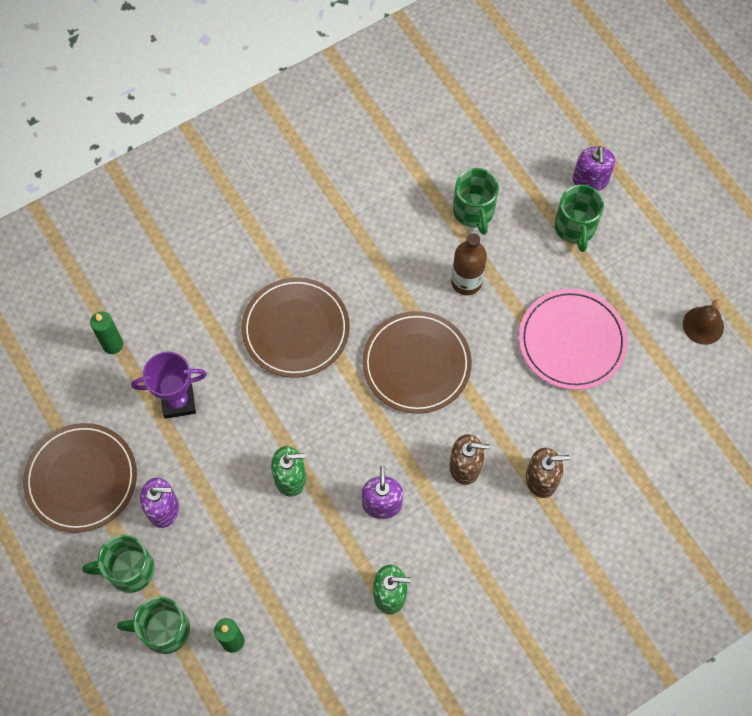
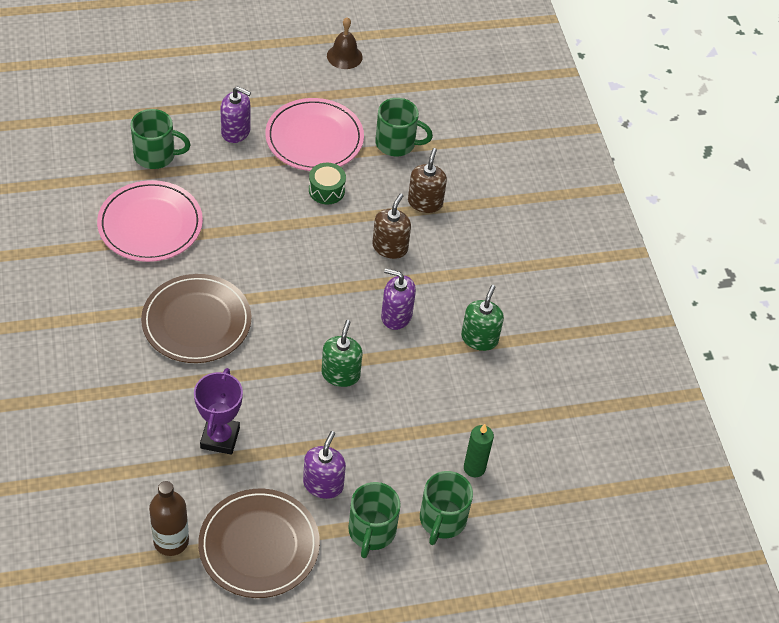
camera: 75 degrees left, 15 degrees down
green candle [90,312,123,354] -> none
brown plate [362,311,472,414] -> none
brown bottle [451,233,487,295] -> brown bottle moved to [149,481,189,556]
green mug [554,184,604,252] -> green mug moved to [375,98,433,156]
purple soap dispenser [573,146,615,191] -> purple soap dispenser moved to [220,86,251,143]
none -> pink plate [97,180,203,262]
none -> green drum [309,163,346,204]

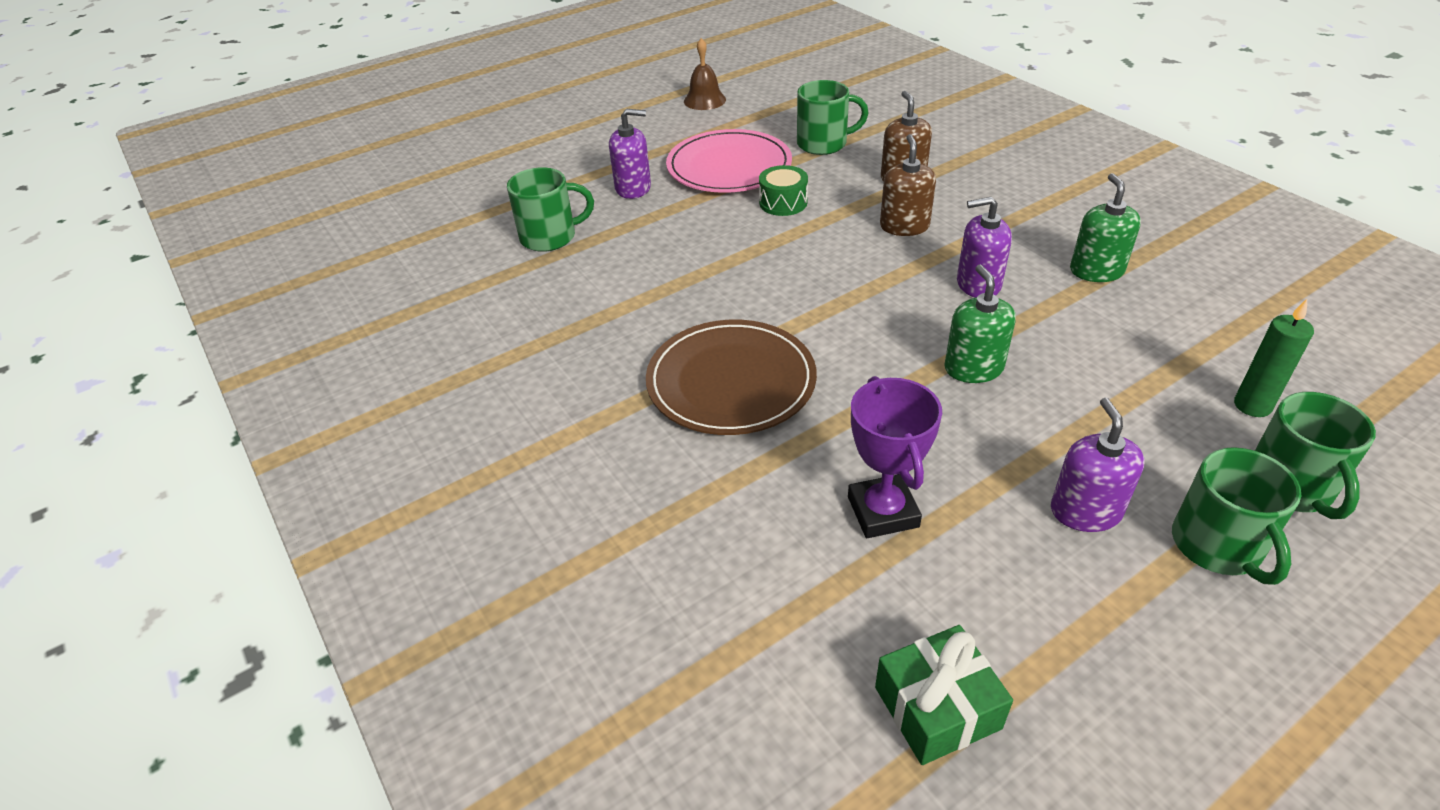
camera: 15 degrees left, 10 degrees down
pink plate [97,180,203,262] -> none
brown bottle [149,481,189,556] -> green gift [875,625,1013,765]
brown plate [198,489,320,598] -> none

